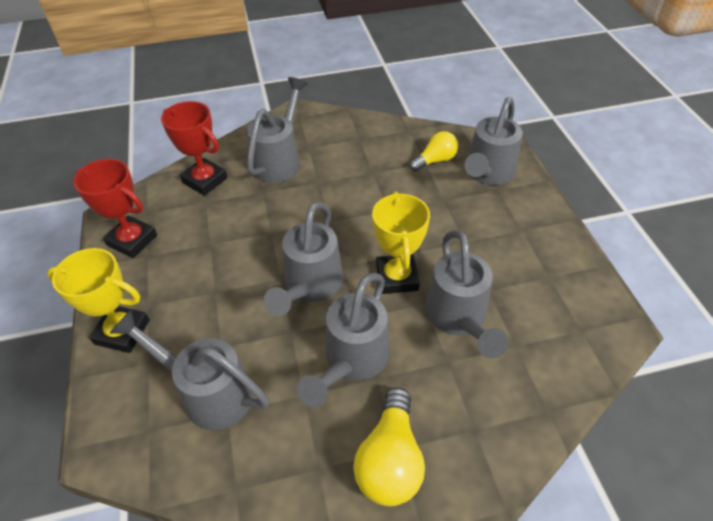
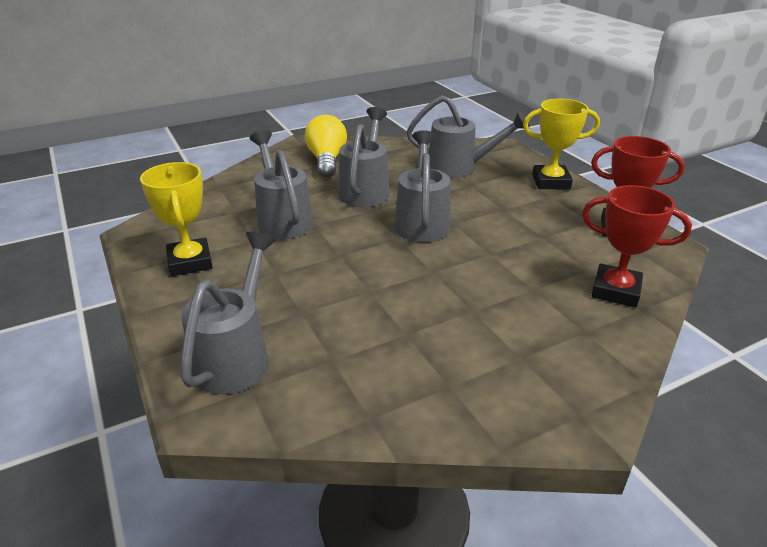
camera: 165 degrees right, 15 degrees down
grey watering can [247,77,308,183] -> none
yellow trophy [372,191,430,294] -> yellow trophy moved to [140,162,213,276]
yellow light bulb [410,131,458,172] -> none

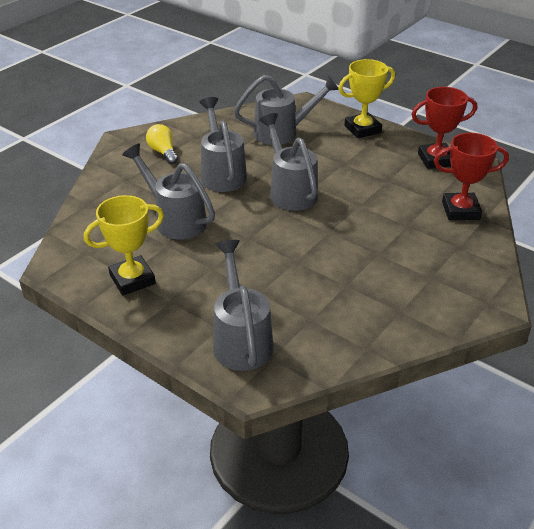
camera: 25 degrees left, 5 degrees up
yellow trophy [140,162,213,276] -> yellow trophy turned 75 degrees counterclockwise [84,195,164,295]
yellow light bulb [305,115,347,178] -> yellow light bulb [146,124,178,164], size x0.66

